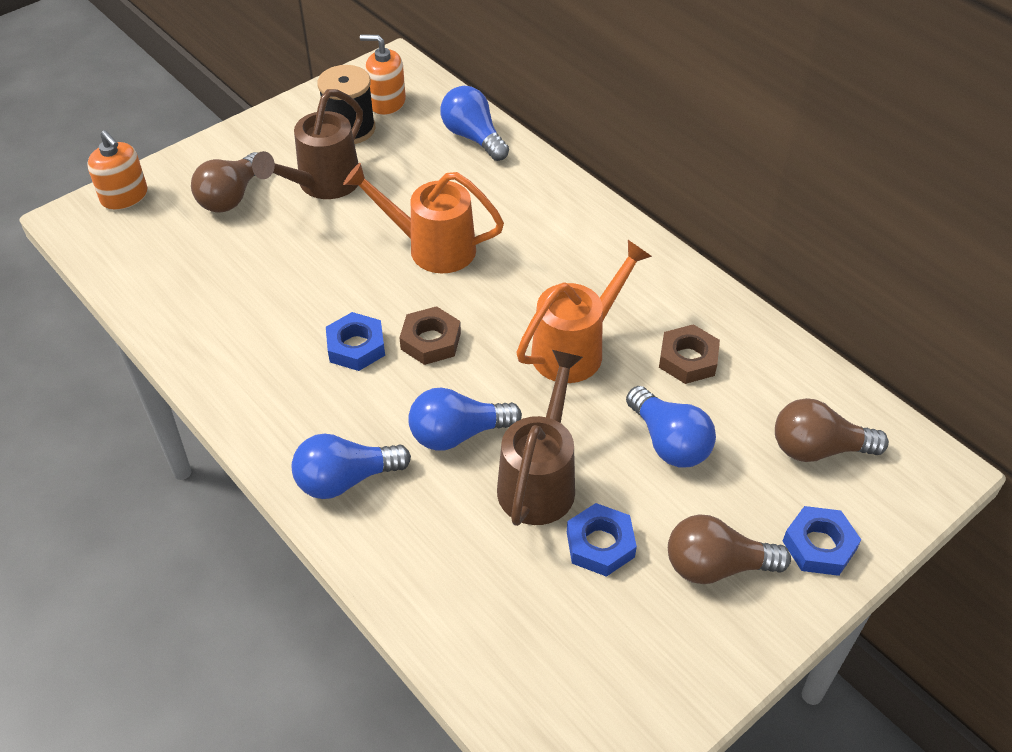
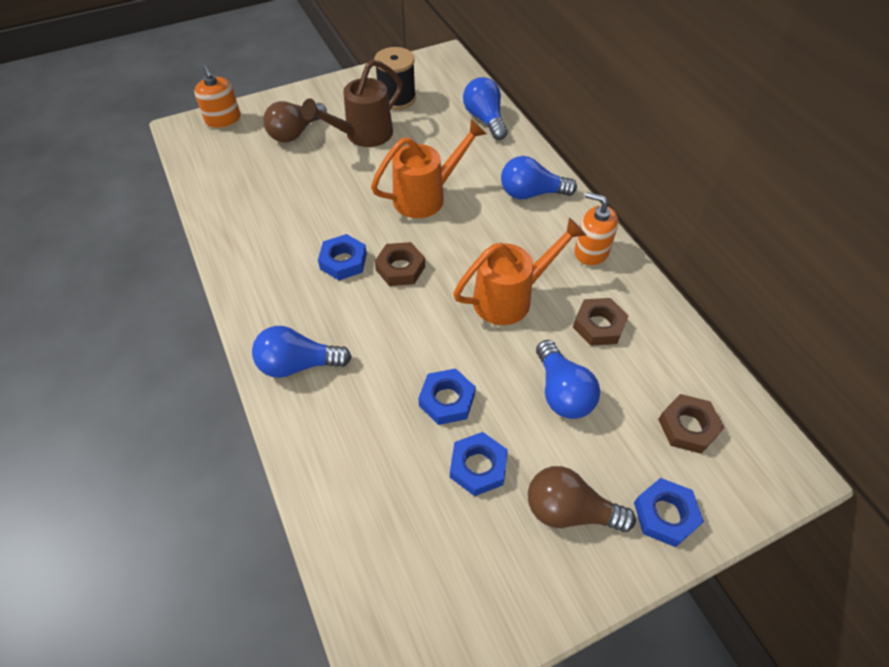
camera: 15 degrees right, 5 degrees up
orange watering can [343,163,504,273] -> orange watering can turned 120 degrees clockwise [371,119,487,218]
orange soap dispenser [360,35,406,115] -> orange soap dispenser moved to [574,192,618,266]
blue light bulb [408,388,522,451] -> blue light bulb moved to [501,156,577,199]
brown watering can [497,350,583,526] -> blue nut [418,368,476,425]
brown light bulb [775,398,889,462] -> brown nut [658,394,724,454]

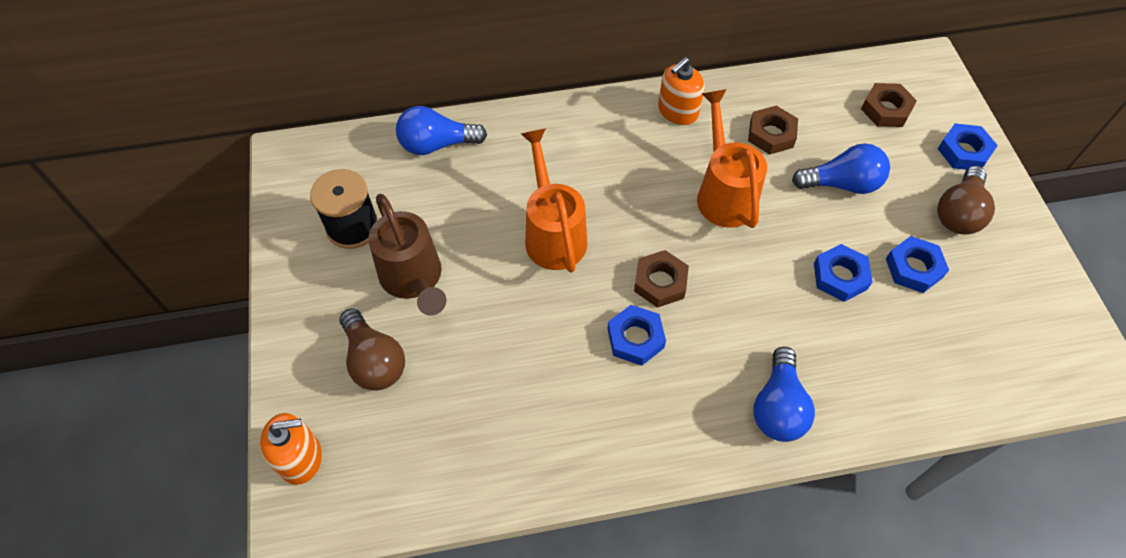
camera: 75 degrees left, 5 degrees up
blue light bulb [501,156,577,199] -> none

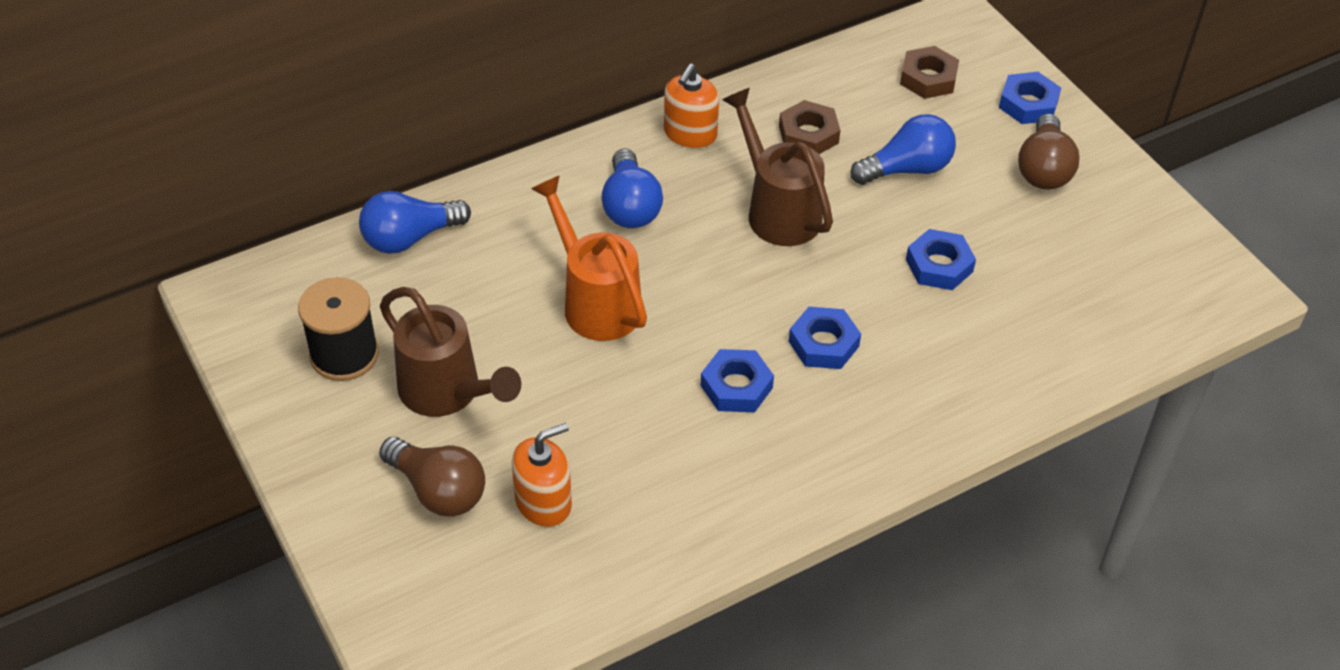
camera: 20 degrees left, 10 degrees down
orange soap dispenser [260,413,322,485] -> orange soap dispenser moved to [512,423,572,527]
brown nut [634,250,689,308] -> none
orange watering can [697,89,767,228] -> brown watering can [722,88,833,246]
blue light bulb [753,347,815,442] -> blue light bulb moved to [601,148,663,228]
blue nut [886,236,949,293] -> blue nut moved to [789,307,861,369]

